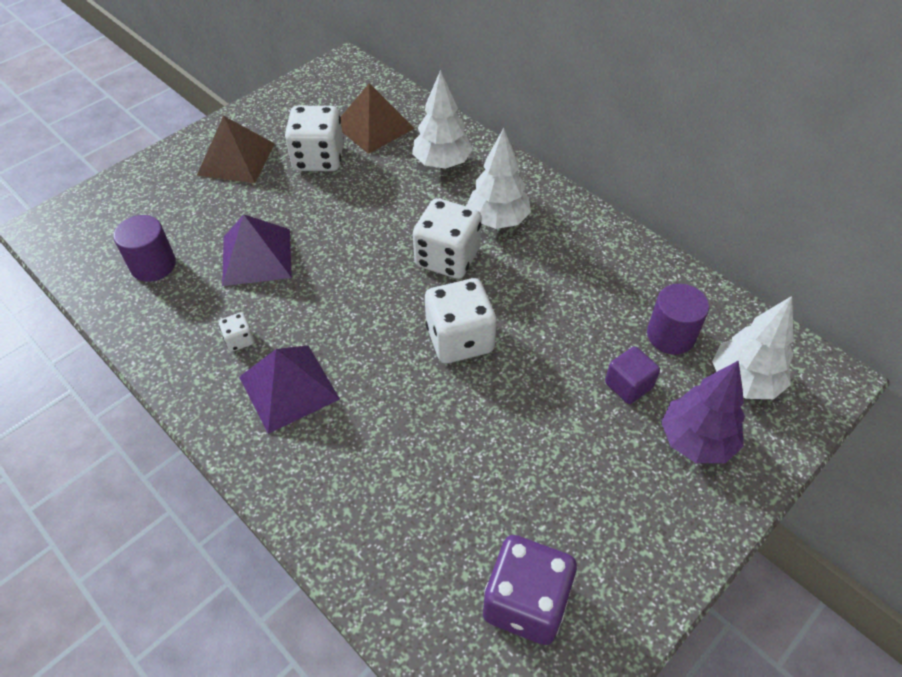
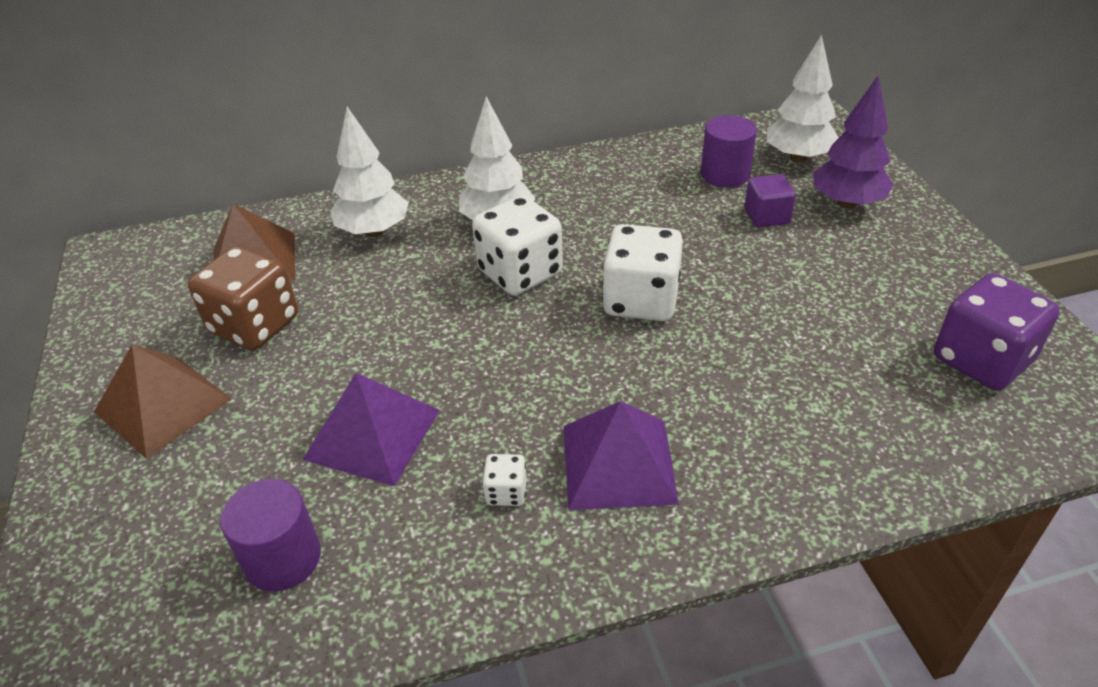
camera: 60 degrees left, 10 degrees down
white dice [285,106,344,171] -> brown dice [188,246,298,350]

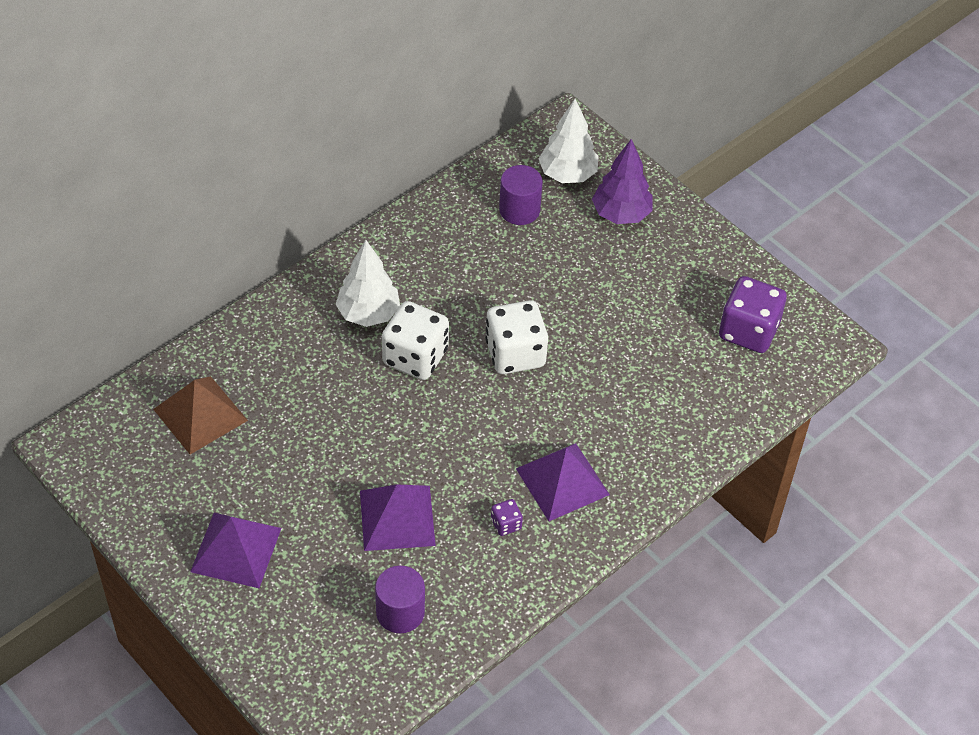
camera: 30 degrees left, 10 degrees up
brown pyramid [94,345,232,459] -> purple pyramid [190,513,282,588]
brown dice [188,246,298,350] -> none
white tree [331,107,409,237] -> none
white dice [482,454,527,506] -> purple dice [491,499,523,536]
purple cube [745,174,796,227] -> none

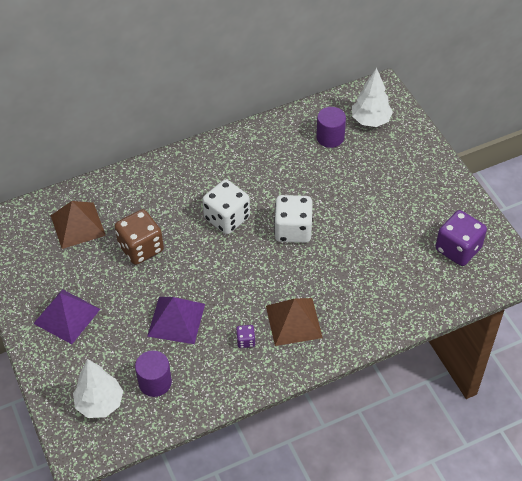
camera: 20 degrees right, 0 degrees up
white tree [335,240,400,327] -> white tree moved to [73,359,123,418]
purple pyramid [516,443,610,521] -> brown pyramid [266,298,323,346]
purple tree [592,139,652,224] -> none
none -> brown dice [115,209,164,265]

